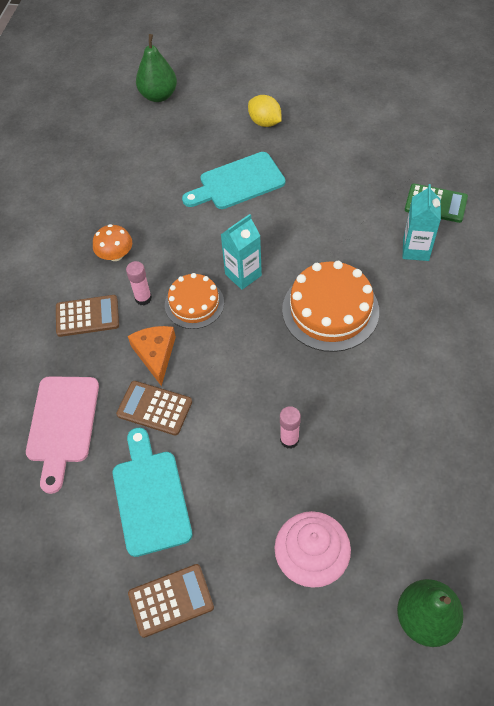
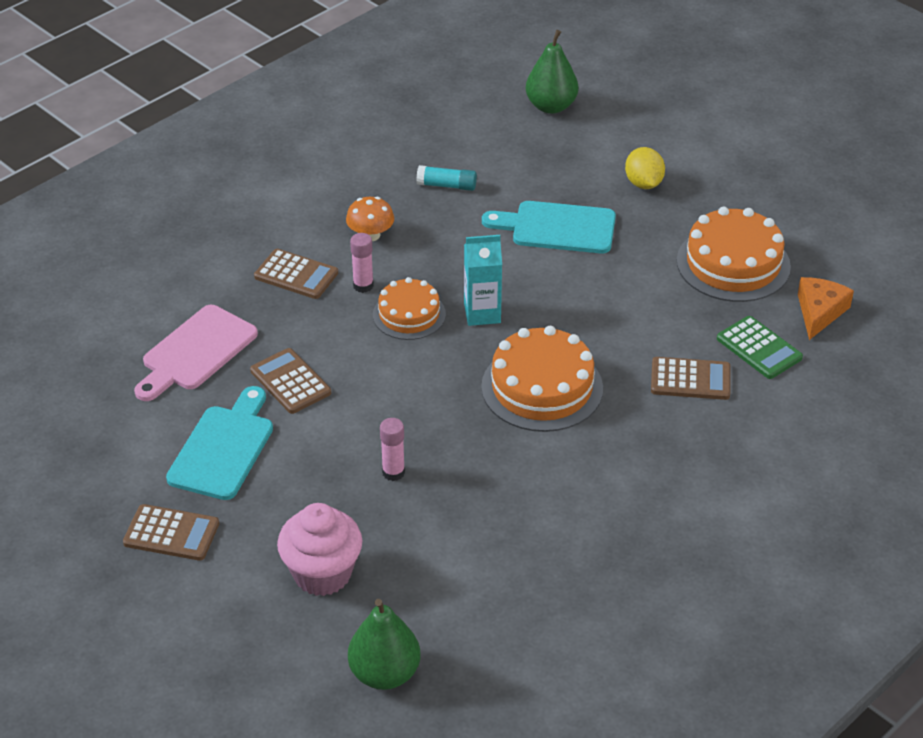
camera: 30 degrees right, 15 degrees down
orange cheese [128,326,176,386] -> orange cheese moved to [798,277,854,340]
turquoise carton [403,184,441,261] -> brown calculator [651,357,730,400]
none -> turquoise glue stick [416,165,477,191]
none -> orange cake [677,207,791,302]

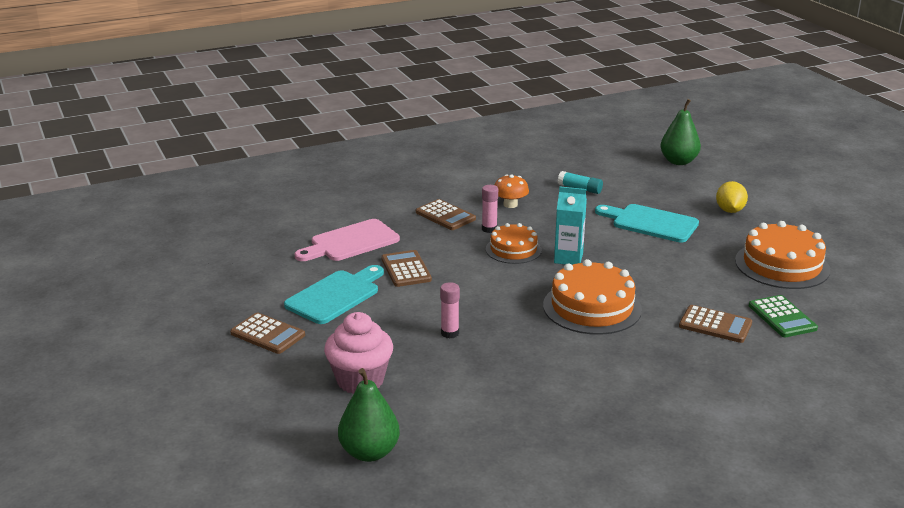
camera: 20 degrees right, 15 degrees down
orange cheese [798,277,854,340] -> none

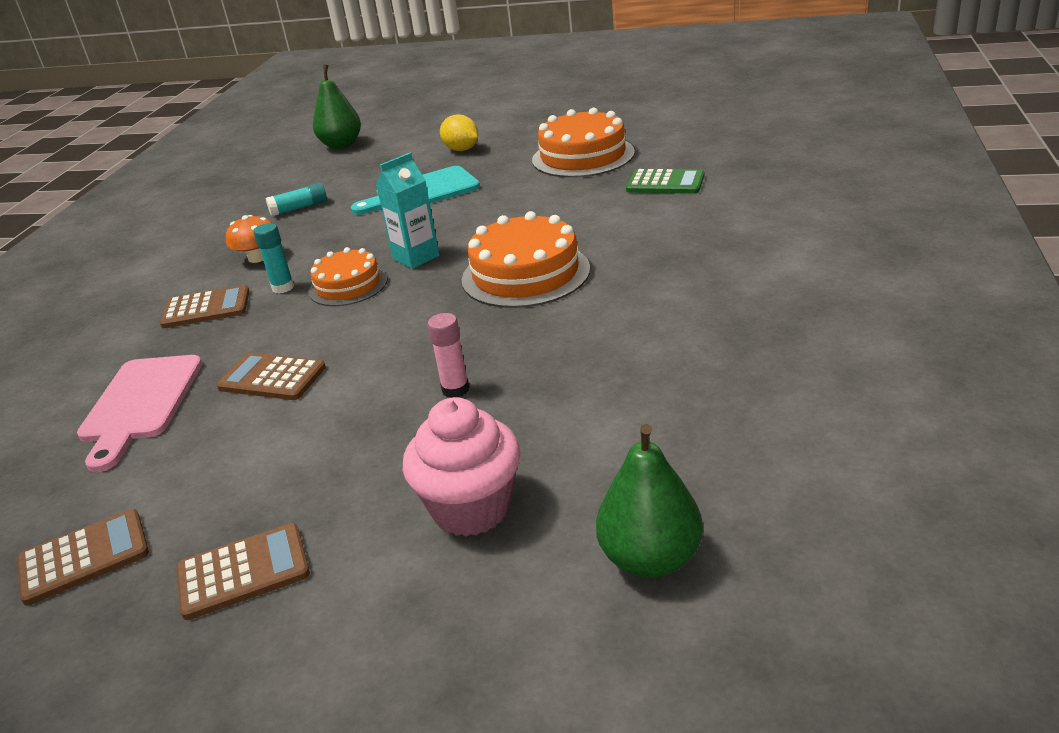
camera: 50 degrees left, 5 degrees up
turquoise cutting board [284,265,384,324] -> none
pink glue stick [482,185,498,233] -> turquoise glue stick [254,223,294,294]
brown calculator [679,305,752,343] -> brown calculator moved to [17,509,149,606]

